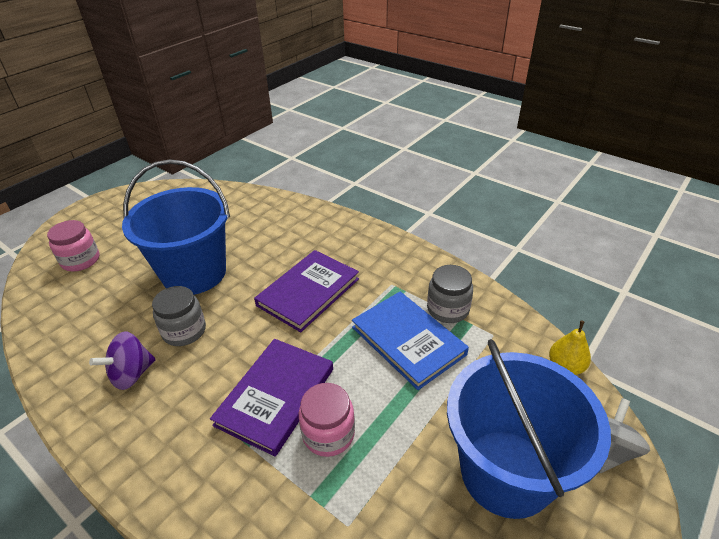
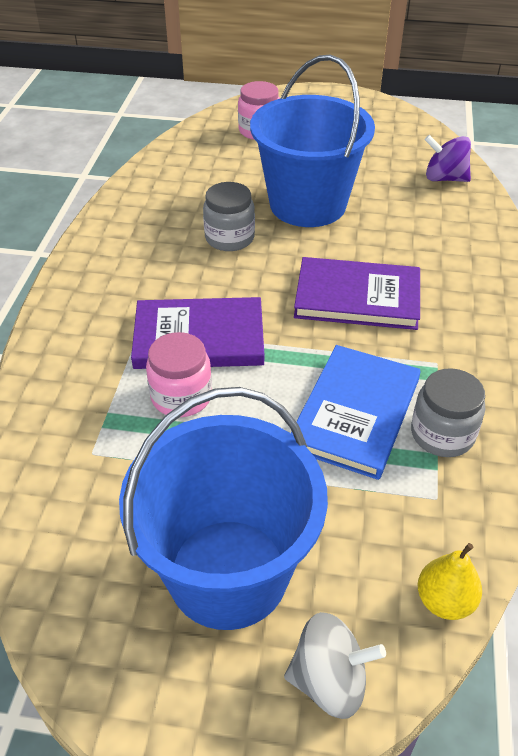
camera: 60 degrees right, 5 degrees up
purple spinning top [89,332,156,390] -> purple spinning top moved to [425,135,471,182]

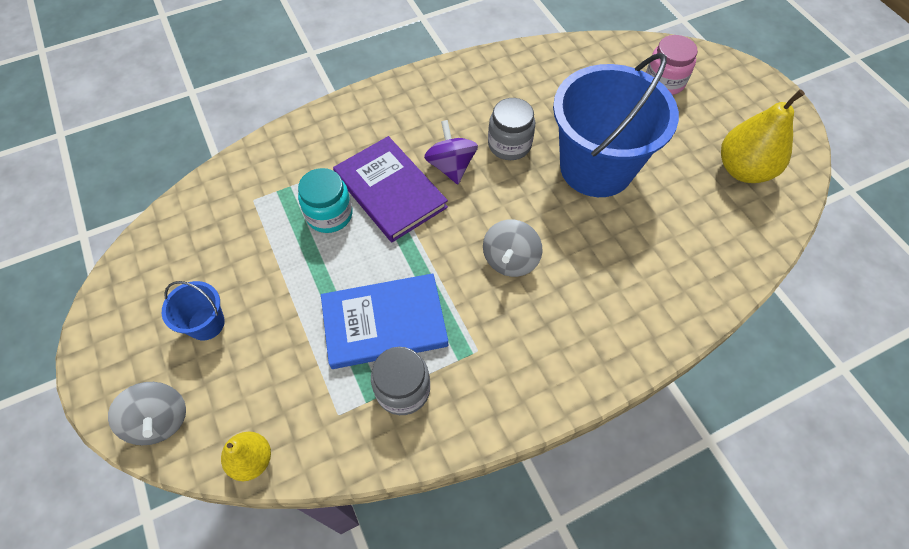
camera: 55 degrees right, 15 degrees up
blue bucket [119,387,328,630] -> blue bucket [162,281,225,340], size x0.43
pink jar [146,332,212,417] -> turquoise jar [298,168,353,233]
purple book [294,257,420,330] -> grey spinning top [483,219,543,277]
purple spinning top [425,135,471,182] -> purple spinning top moved to [424,120,478,184]
none -> yellow pear [721,89,805,183]

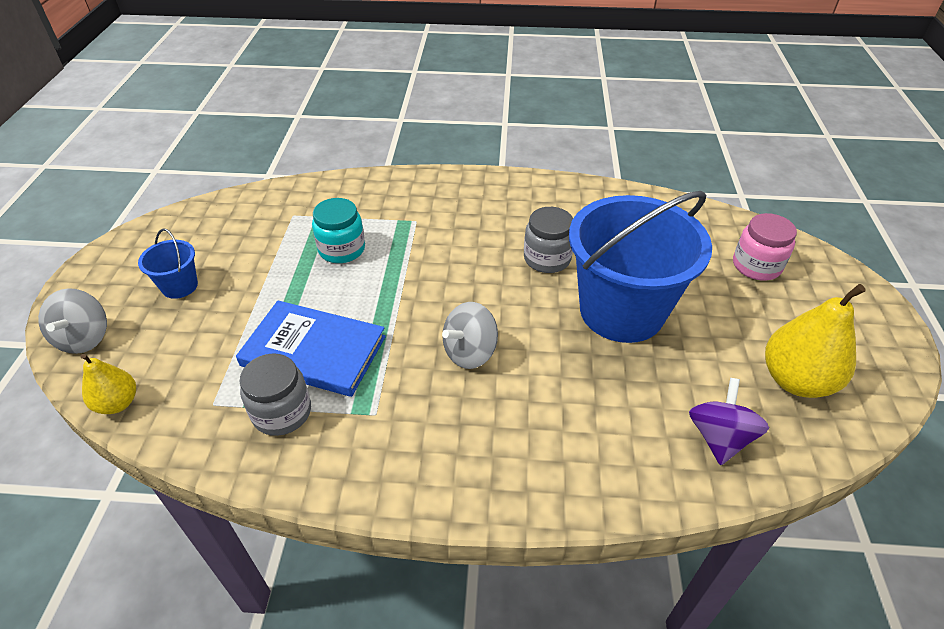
camera: 30 degrees right, 15 degrees down
purple book [333,136,448,242] -> none
purple spinning top [424,120,478,184] -> purple spinning top moved to [689,378,769,465]

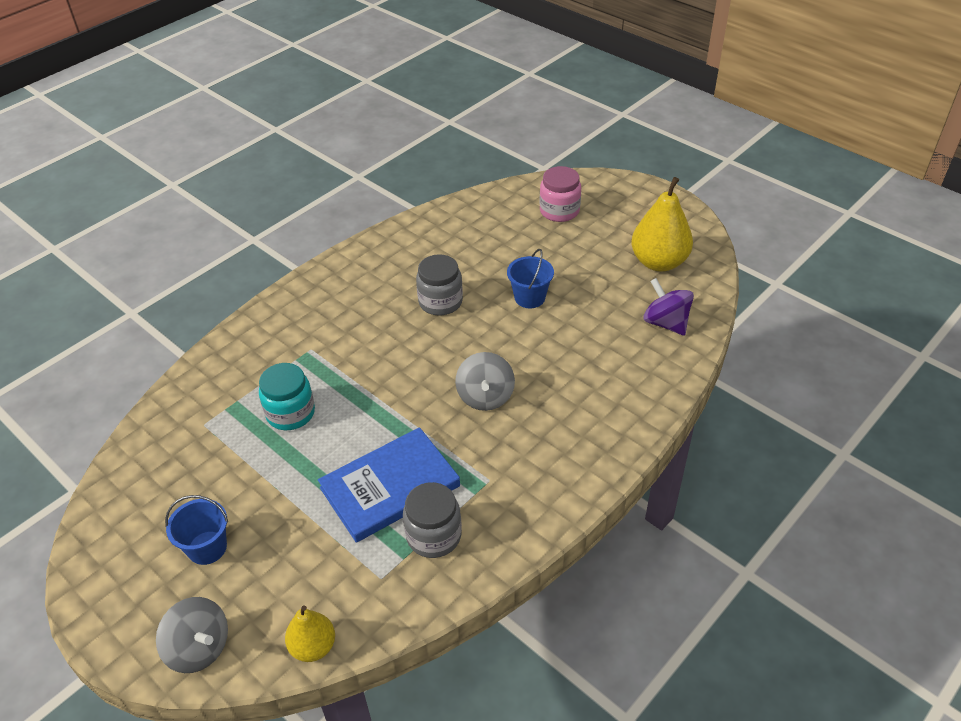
camera: 50 degrees left, 0 degrees up
blue bucket [569,191,712,343] -> blue bucket [507,249,554,308], size x0.43

